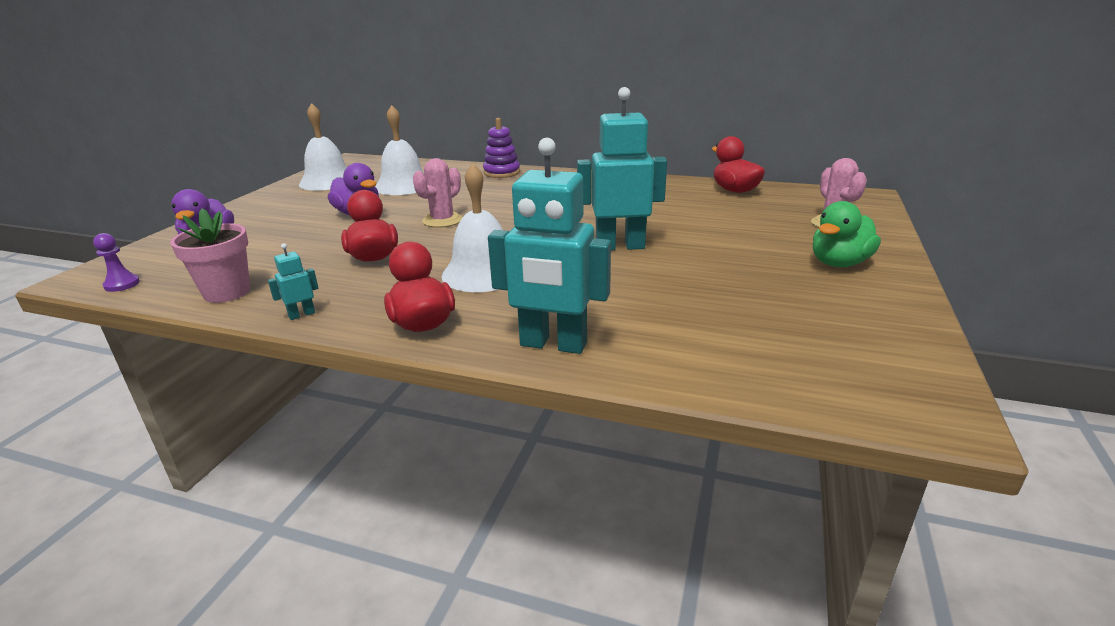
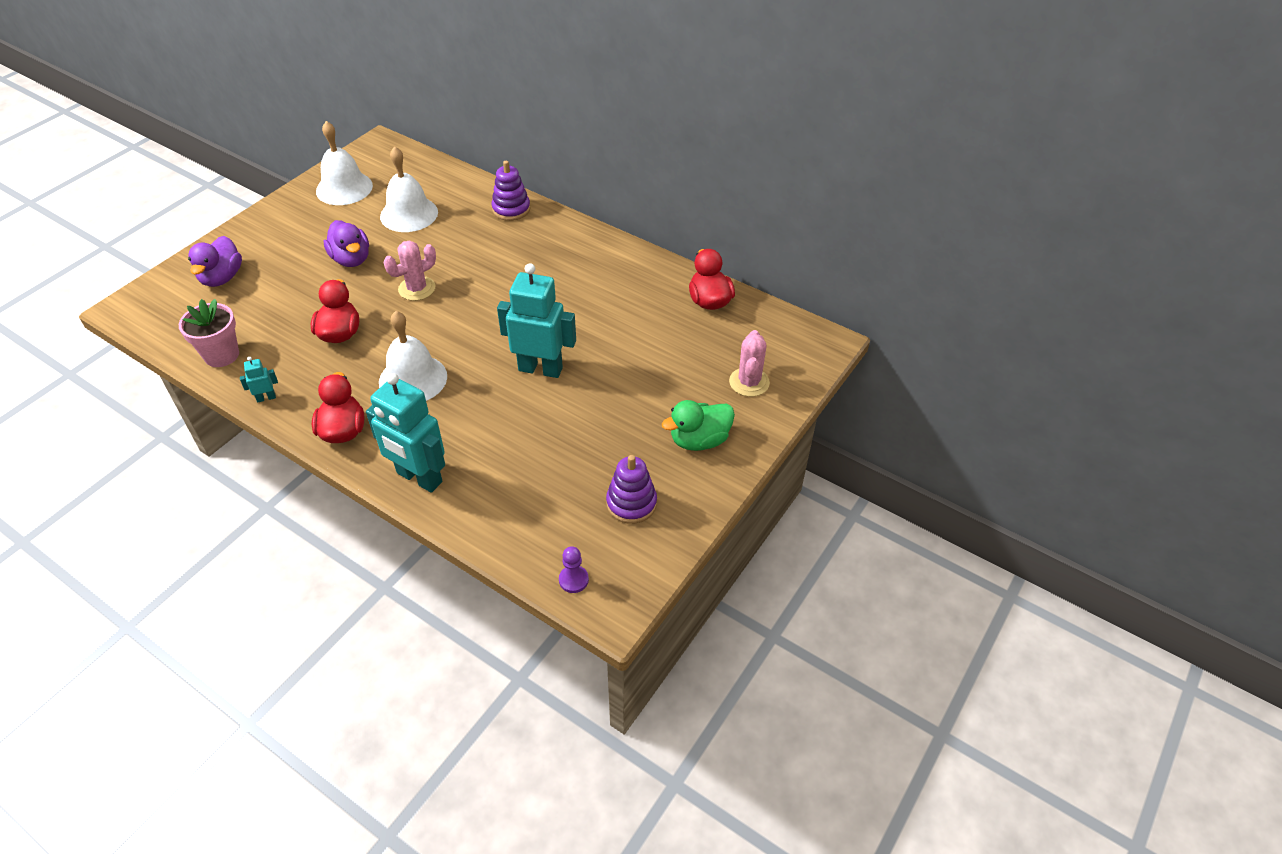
camera: 15 degrees right, 20 degrees up
purple pawn [93,233,140,292] -> purple pawn moved to [559,546,589,593]
none -> purple stacking toy [606,455,657,524]

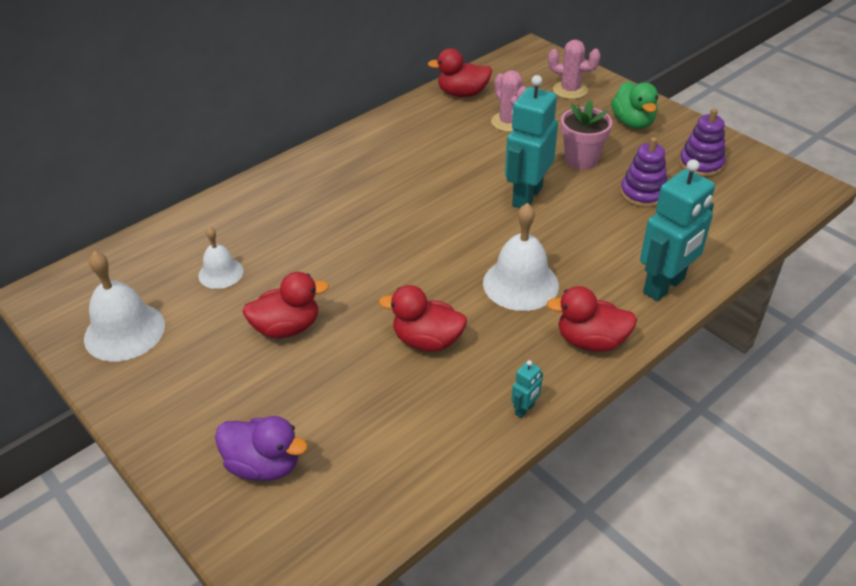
camera: 75 degrees left, 5 degrees down
pink flower pot [179,299,239,367] -> pink flower pot moved to [561,99,612,170]
turquoise robot [240,357,278,402] -> turquoise robot turned 135 degrees counterclockwise [511,360,543,418]
purple duck [324,220,369,267] -> red duck [242,272,329,338]
white bell [380,146,438,232] -> white bell [198,227,244,289], size x0.60
pink cactus [384,240,436,301] -> pink cactus moved to [491,70,526,132]
purple stacking toy [491,161,530,221] -> purple stacking toy moved to [620,137,667,208]
purple pawn [559,546,589,593] -> none

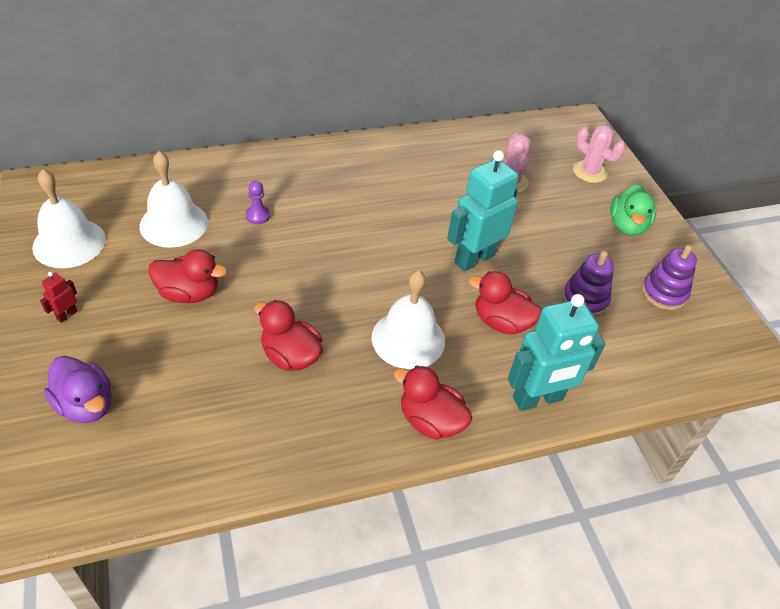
camera: 20 degrees right, 5 degrees up
white bell [198,227,244,289] -> white bell [139,151,208,248], size x1.66
red duck [428,48,492,97] -> red duck moved to [469,271,542,334]
turquoise robot [511,360,543,418] -> none
pink flower pot [561,99,612,170] -> none
none -> red robot [40,272,77,323]
none -> purple pawn [246,181,270,224]

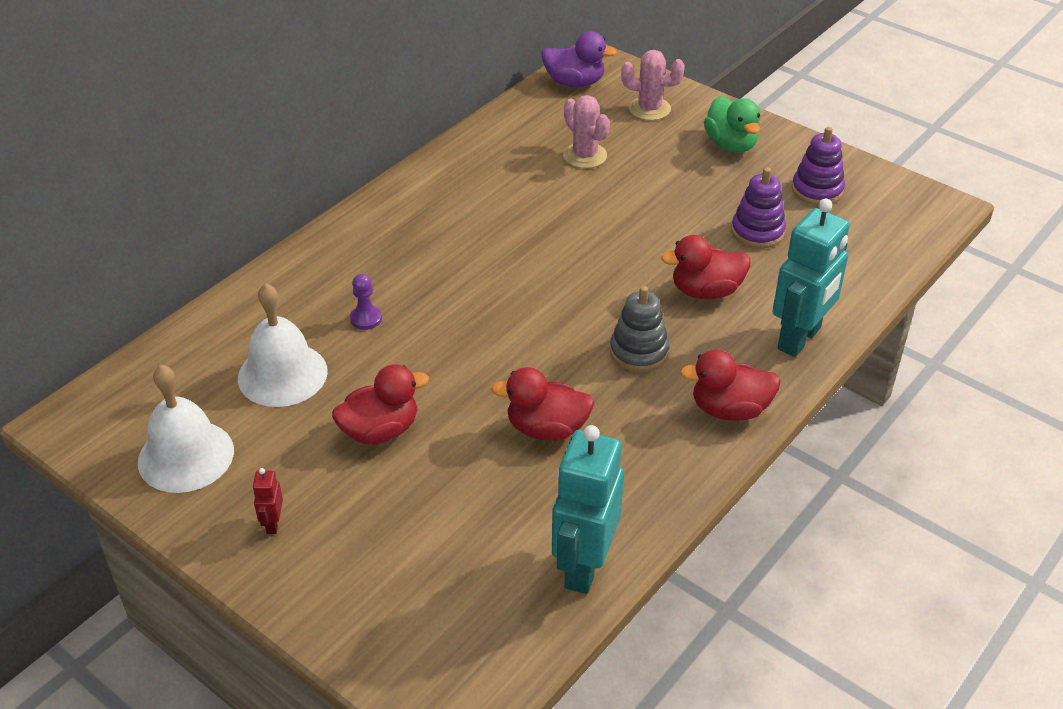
camera: 30 degrees left, 5 degrees down
purple duck [44,356,112,423] -> purple duck moved to [541,31,617,87]
white bell [371,270,445,369] -> grey stacking toy [610,286,669,372]
turquoise robot [447,150,519,272] -> turquoise robot moved to [552,425,624,594]

